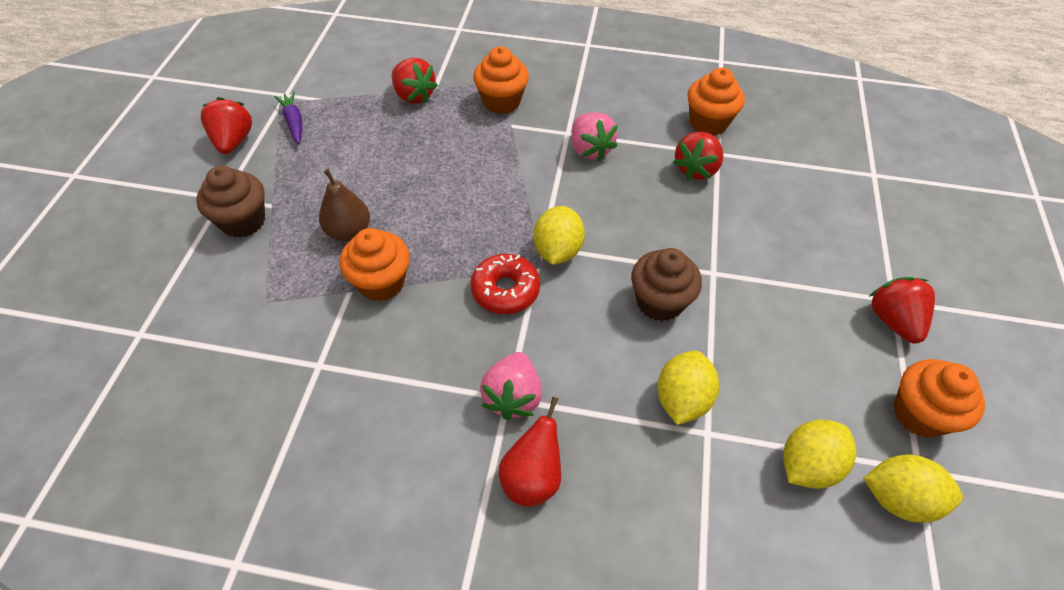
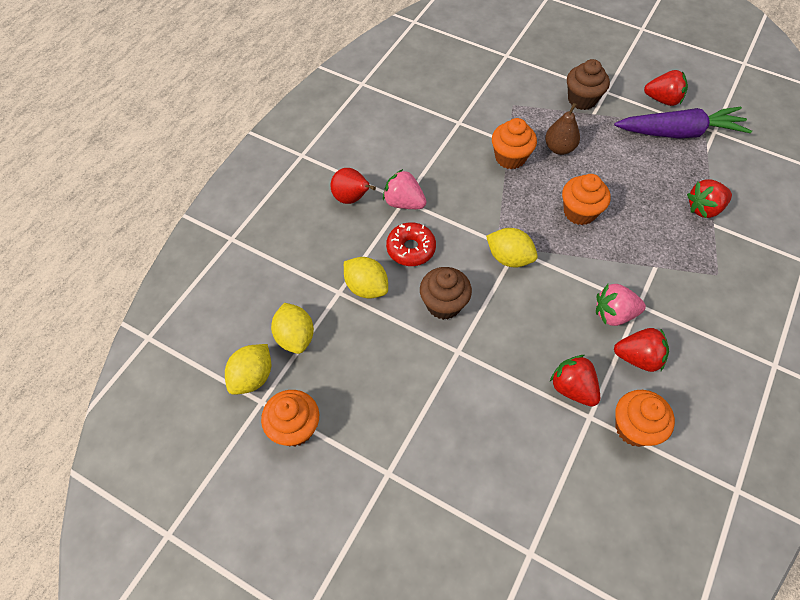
camera: 110 degrees right, 5 degrees up
purple carrot [274,91,302,144] -> purple carrot [614,106,752,138], size x2.19
red donut [471,254,540,314] -> red donut moved to [386,222,436,266]
orange cupcake [473,46,529,114] -> orange cupcake moved to [562,174,611,225]
red strawberry [869,277,935,344] -> red strawberry moved to [614,328,669,372]

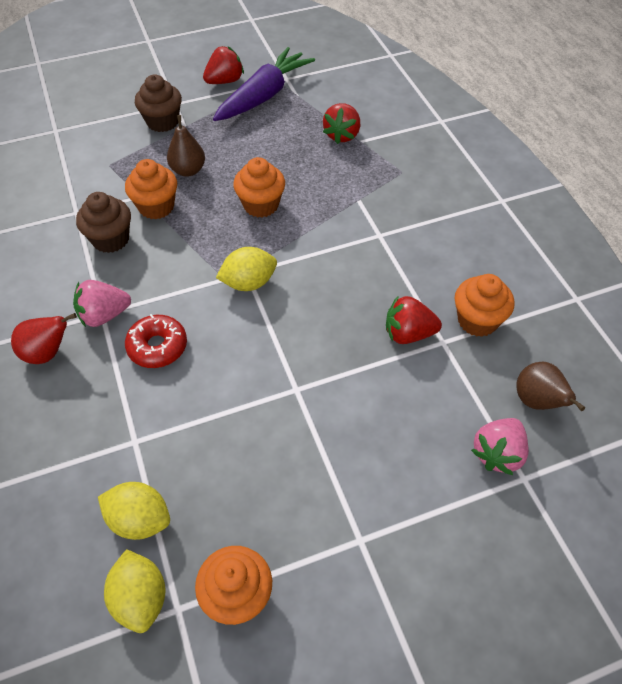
camera: 50 degrees left, 5 degrees down
yellow lemon [344,257,388,299] -> none
brown cupcake [420,267,472,320] -> brown cupcake moved to [76,192,131,253]
pink strawberry [596,284,646,326] -> pink strawberry moved to [471,418,529,475]
red strawberry [614,328,669,372] -> none
none -> brown pear [516,362,585,411]

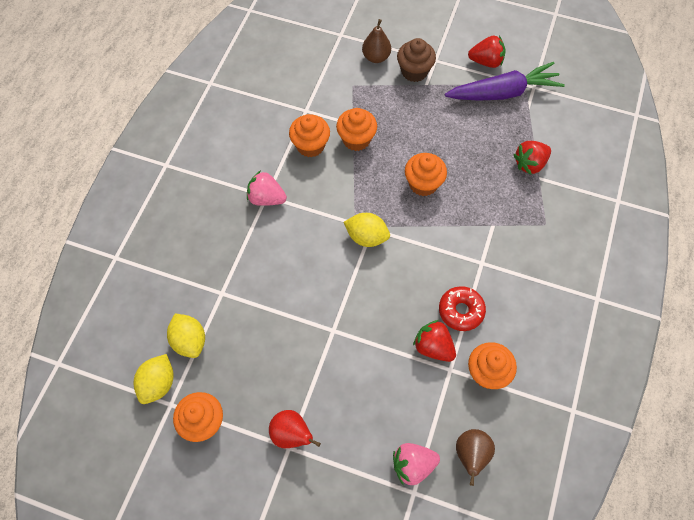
camera: 40 degrees right, 10 degrees up
red pear [11,313,77,364] -> red pear moved to [269,410,321,448]
brown cupcake [76,192,131,253] -> orange cupcake [289,114,330,157]
red donut [125,314,187,368] -> red donut moved to [439,286,486,331]
brown pear [167,115,205,177] -> brown pear moved to [362,19,391,63]

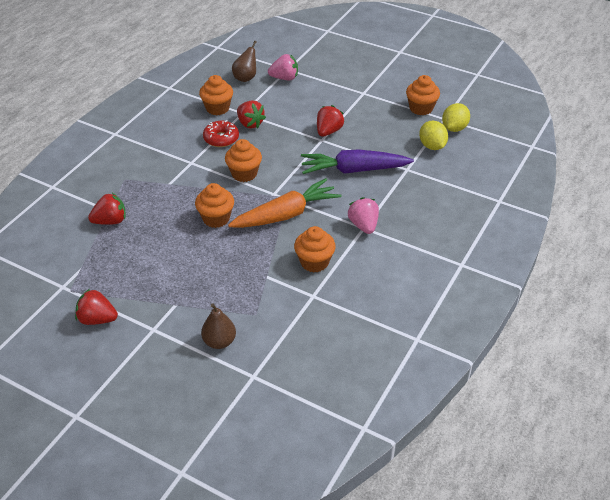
camera: 170 degrees left, 20 degrees down
pink strawberry [247,170,287,206] -> pink strawberry turned 135 degrees counterclockwise [348,197,379,234]
red pear [269,410,321,448] -> none
orange cupcake [336,108,377,151] -> orange cupcake moved to [225,139,262,182]
yellow lemon [344,213,390,247] -> none
brown cupcake [397,38,436,82] -> none
purple carrot [445,62,565,101] -> purple carrot moved to [301,150,414,174]
none -> orange carrot [228,178,342,228]
none -> red strawberry [317,105,344,137]

